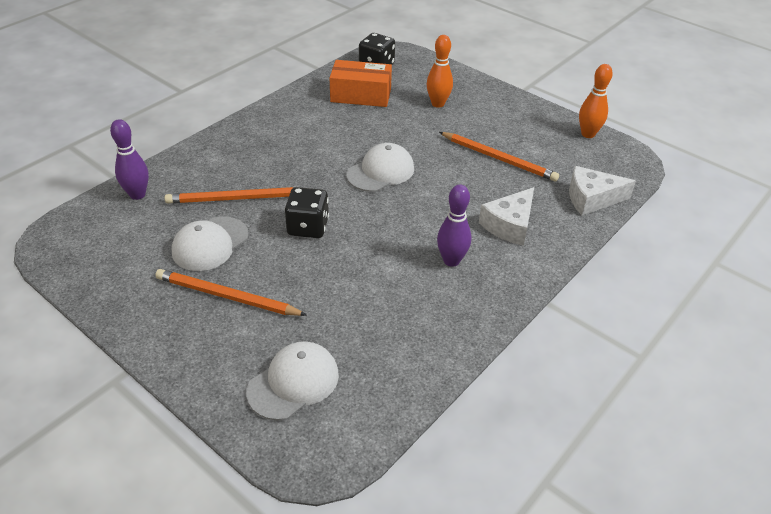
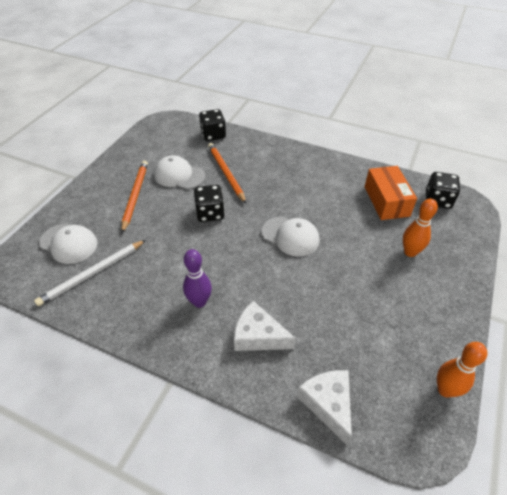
camera: 75 degrees right, 5 degrees up
purple bowling pin [110,119,149,200] -> black dice [199,109,226,141]
orange pencil [439,132,559,182] -> none
none -> white pencil [34,240,146,306]

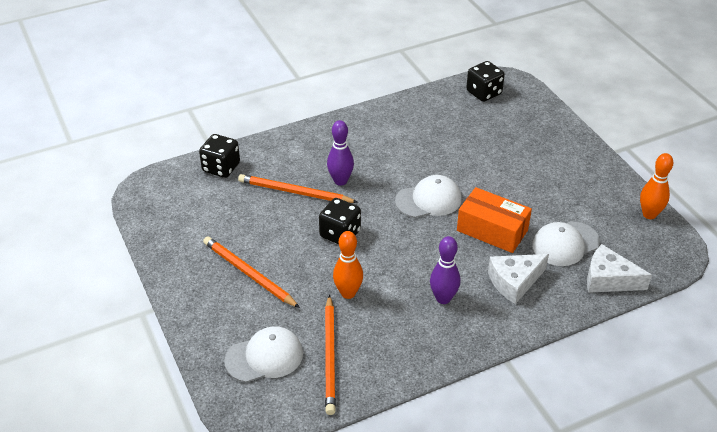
camera: 50 degrees left, 5 degrees down
white pencil [34,240,146,306] -> orange pencil [325,295,336,415]
white cap [154,156,205,189] -> white cap moved to [532,221,600,266]
orange box [365,166,417,220] -> orange box moved to [457,187,532,253]
orange bowling pin [403,199,438,257] -> orange bowling pin moved to [333,231,363,299]
none -> purple bowling pin [327,120,354,186]

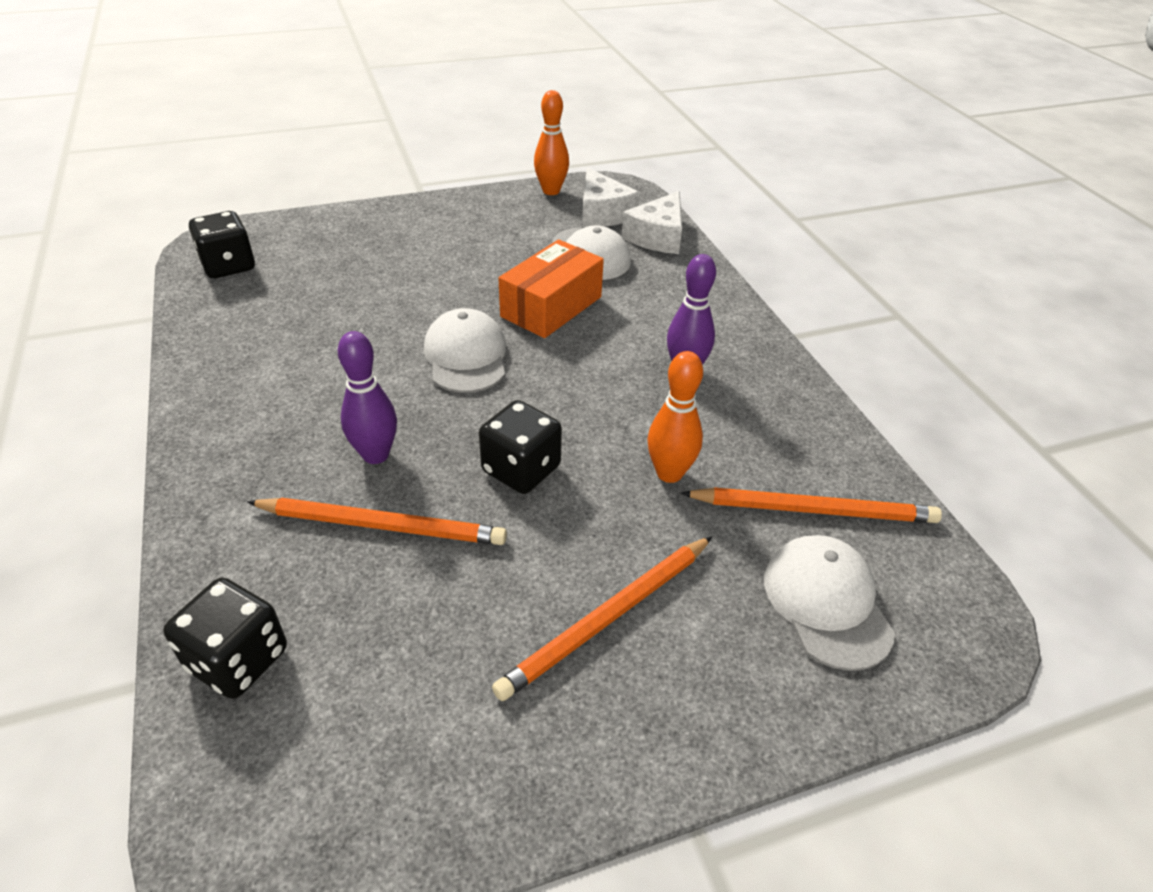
camera: 85 degrees left, 0 degrees up
orange pencil [238,174,358,203] -> orange pencil turned 105 degrees counterclockwise [247,497,507,545]
white cheese [488,254,549,304] -> white cheese moved to [582,167,640,227]

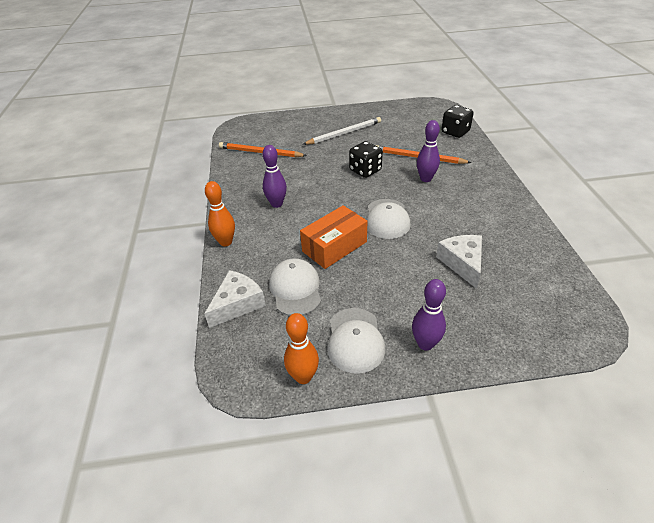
camera: 165 degrees left, 0 degrees up
black dice [189,211,255,278] -> none
orange pencil [492,536,712,701] -> white pencil [303,117,381,145]
white cheese [582,167,640,227] -> white cheese moved to [436,235,482,289]
orange bowling pin [647,351,703,483] -> orange bowling pin moved to [205,181,235,246]
white cap [764,535,895,671] -> white cap moved to [327,308,385,374]
none -> purple bowling pin [412,279,446,351]

